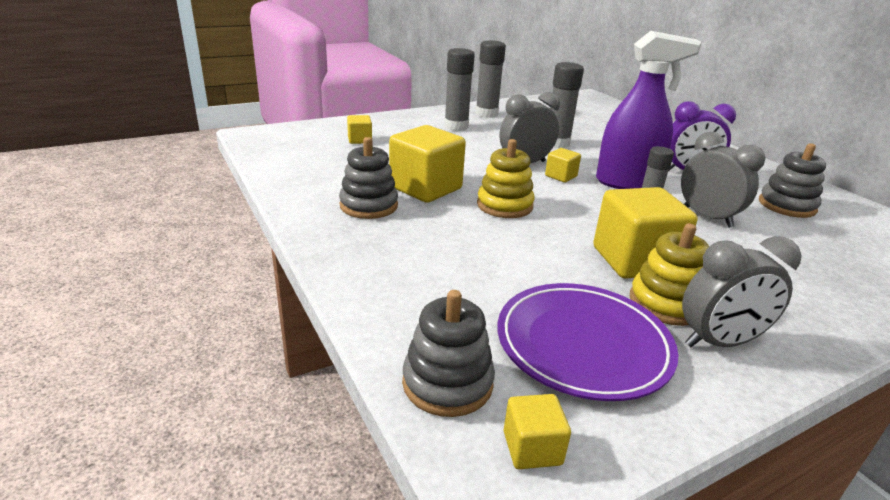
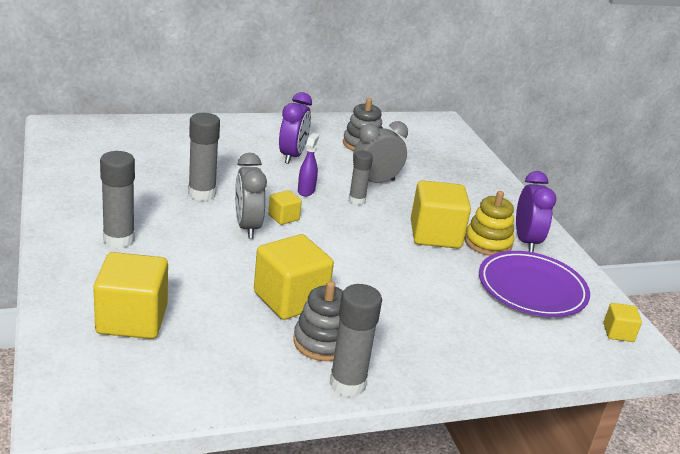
camera: 80 degrees left, 0 degrees up
yellow cube [347,115,372,144] -> yellow cube [93,252,168,339], size x2.05
grey stacking toy [402,290,495,417] -> none
grey glue stick [475,40,506,118] -> grey glue stick moved to [329,284,382,397]
yellow stacking toy [477,139,535,218] -> none
purple spray bottle [596,31,702,189] -> purple spray bottle [298,133,319,196], size x0.46
grey clock [682,236,801,347] -> purple clock [516,171,556,252]

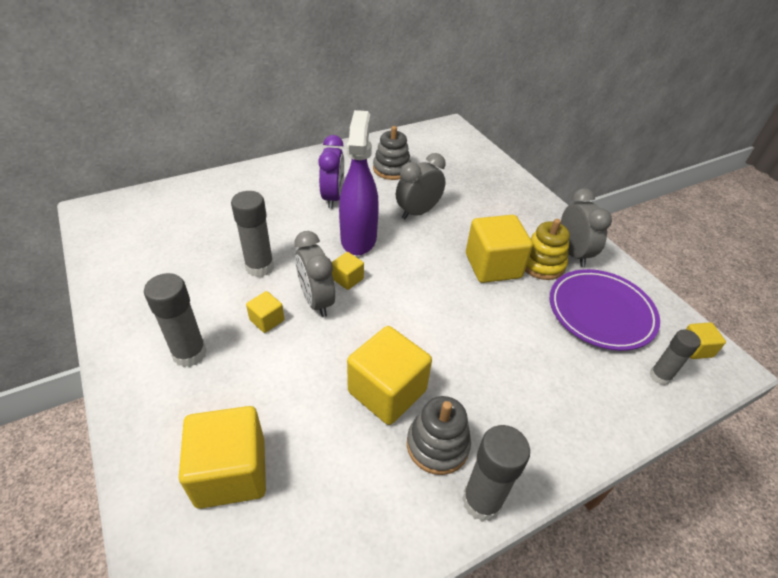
camera: 10 degrees left, 15 degrees up
purple spray bottle [298,133,319,196] -> purple spray bottle [339,110,379,255], size x2.17
grey glue stick [349,151,373,205] -> grey glue stick moved to [649,329,701,385]
purple clock [516,171,556,252] -> grey clock [561,188,612,267]
none -> yellow cube [246,291,284,333]

